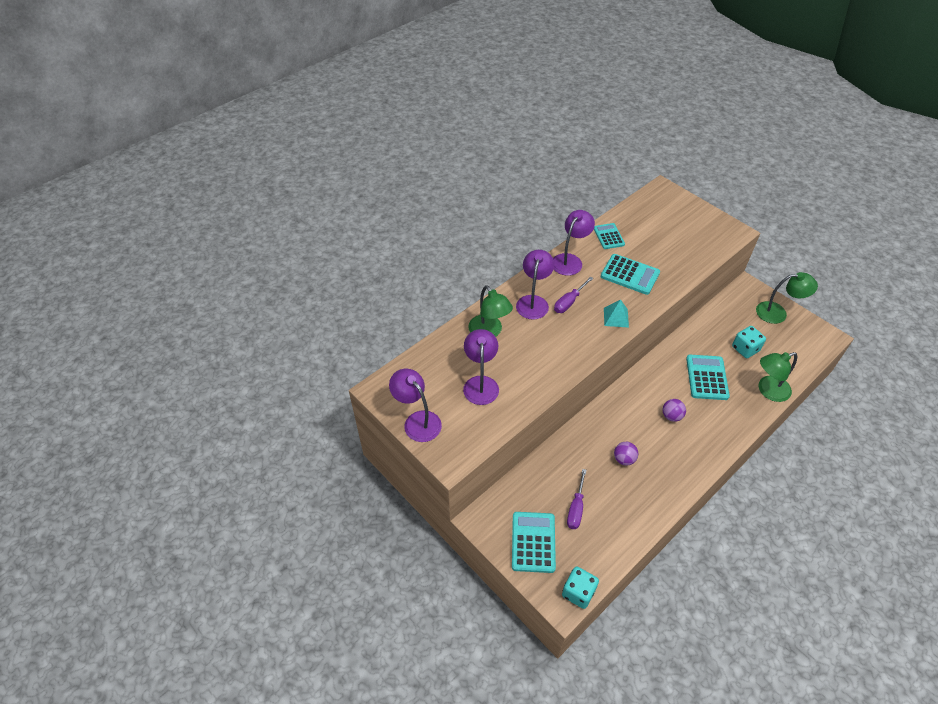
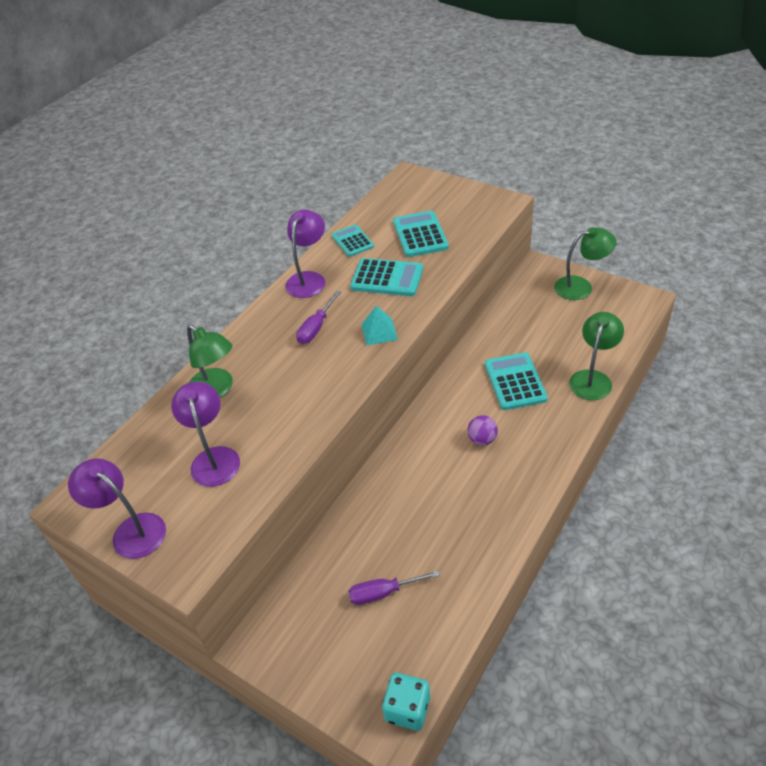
camera: 10 degrees left, 5 degrees down
turquoise calculator [512,512,556,573] -> turquoise calculator moved to [393,211,449,257]
purple lamp [516,250,554,320] -> none
purple screwdriver [567,469,586,529] -> purple screwdriver turned 75 degrees clockwise [348,570,440,605]
purple ball [614,442,638,466] -> none
turquoise dice [732,326,766,358] -> none
green lamp [759,352,797,402] -> green lamp turned 150 degrees clockwise [569,312,624,400]

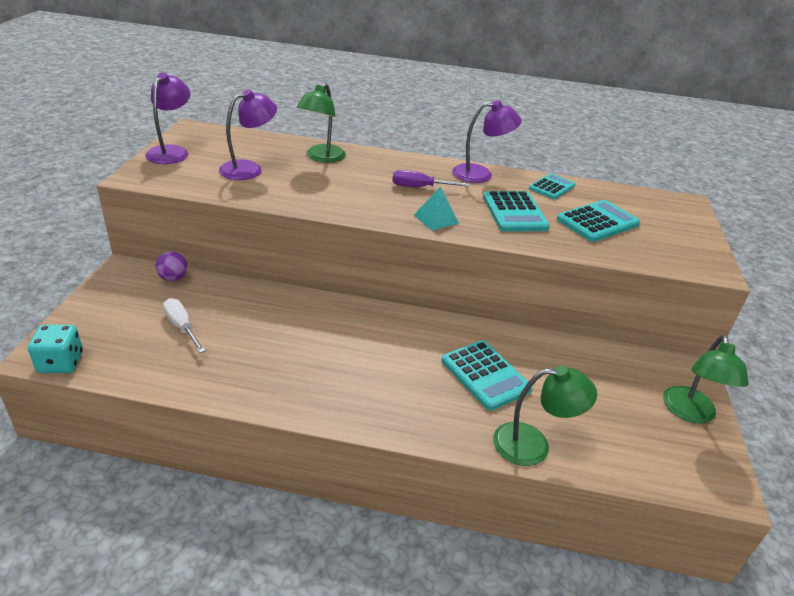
camera: 60 degrees right, 10 degrees down
purple screwdriver [348,570,440,605] -> white screwdriver [163,298,206,353]
purple ball [468,415,498,445] -> purple ball moved to [156,251,187,281]
turquoise calculator [485,353,548,410] -> turquoise calculator turned 90 degrees clockwise [441,340,533,411]
green lamp [554,227,617,300] -> green lamp turned 45 degrees clockwise [663,335,749,424]

